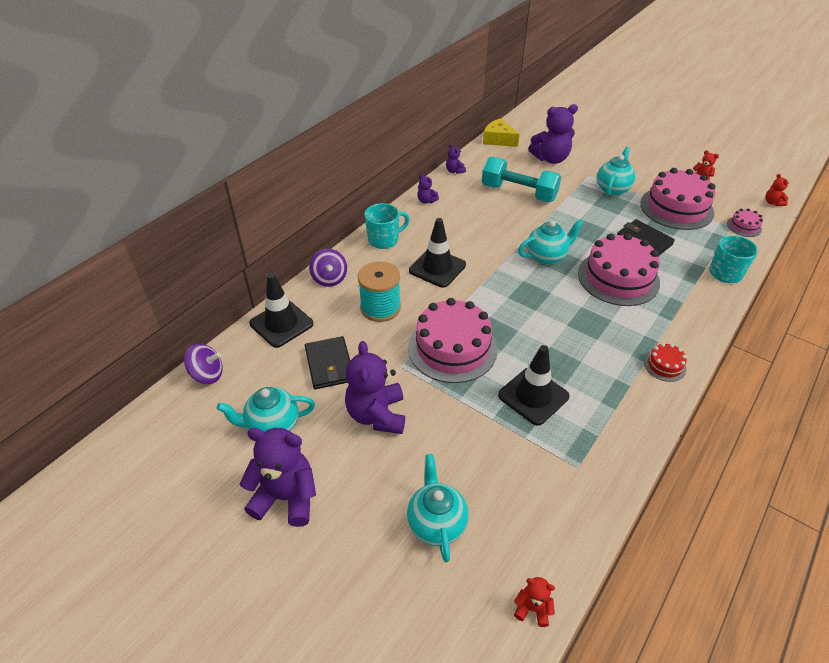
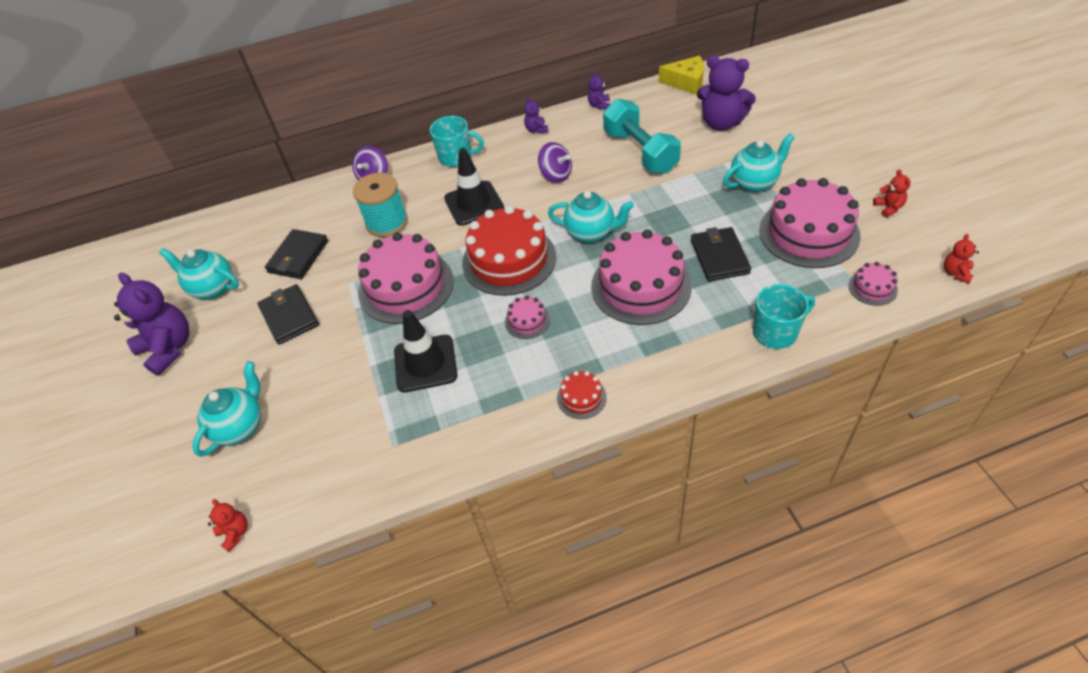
camera: 40 degrees right, 5 degrees up
purple spinning top [184,343,223,384] -> purple spinning top moved to [538,142,572,183]
black traffic cone [249,273,313,348] -> none
purple teddy bear [345,341,405,434] -> black wallet [257,284,319,345]
yellow cheese [483,118,520,147] -> yellow cheese turned 120 degrees clockwise [659,56,704,95]
none -> red cake [462,206,556,296]
none -> pink cake [505,296,550,339]

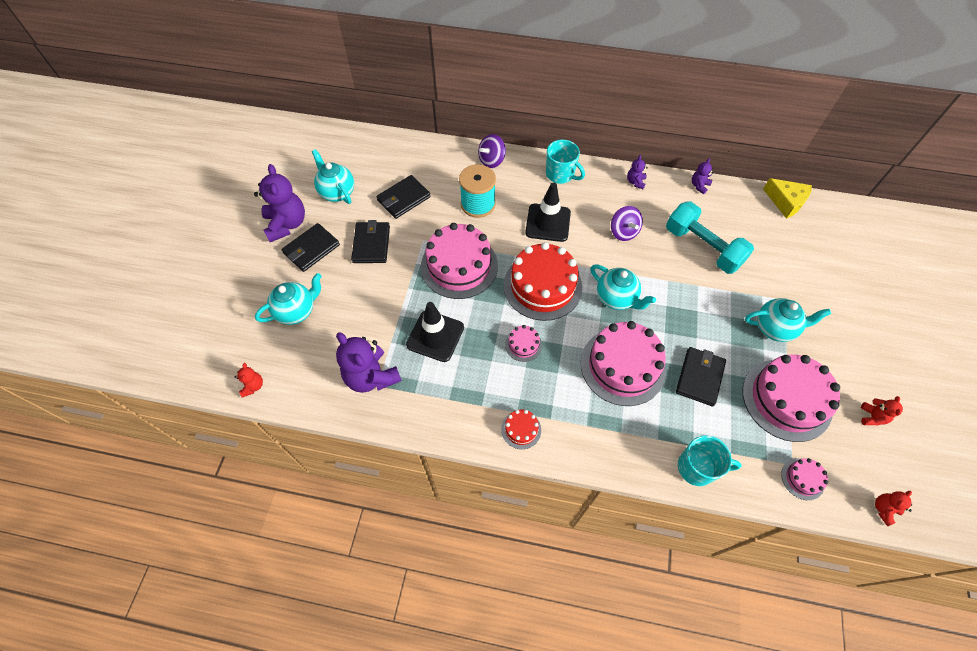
camera: 25 degrees right, 10 degrees up
turquoise dumbbell [603,99,681,174] -> turquoise dumbbell turned 45 degrees counterclockwise [666,201,754,274]
purple teddy bear [697,56,756,131] -> purple teddy bear moved to [336,332,402,393]
none -> black wallet [282,223,340,272]

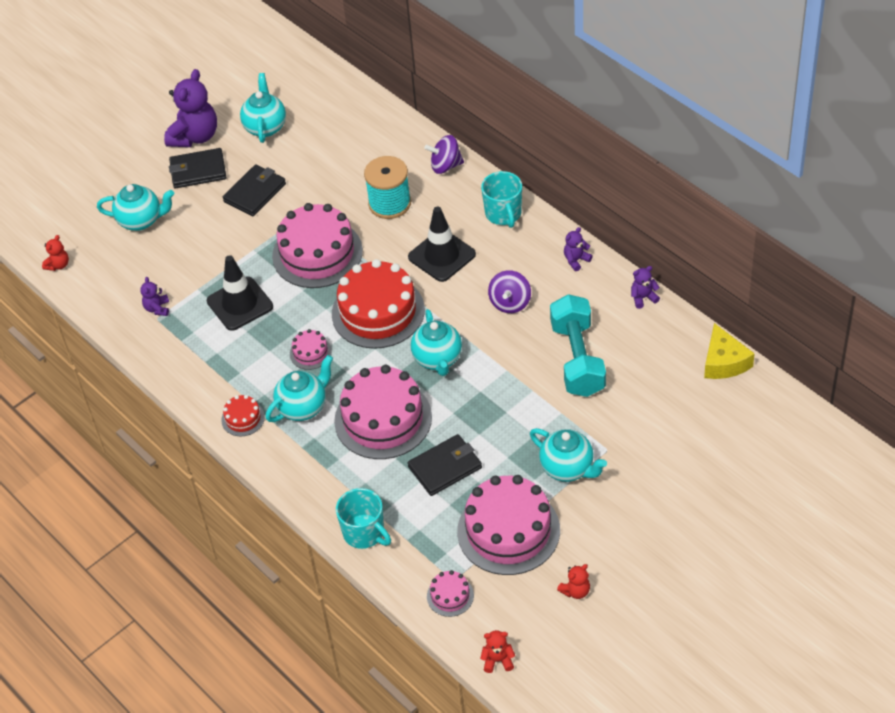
camera: 40 degrees right, 10 degrees down
purple teddy bear [336,332,402,393] -> purple teddy bear [140,277,169,316], size x0.47
black wallet [376,175,431,219] -> none
none -> turquoise teapot [265,355,333,422]

